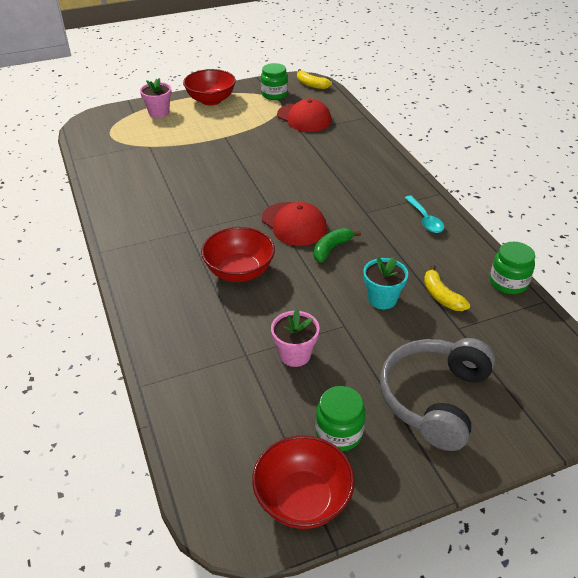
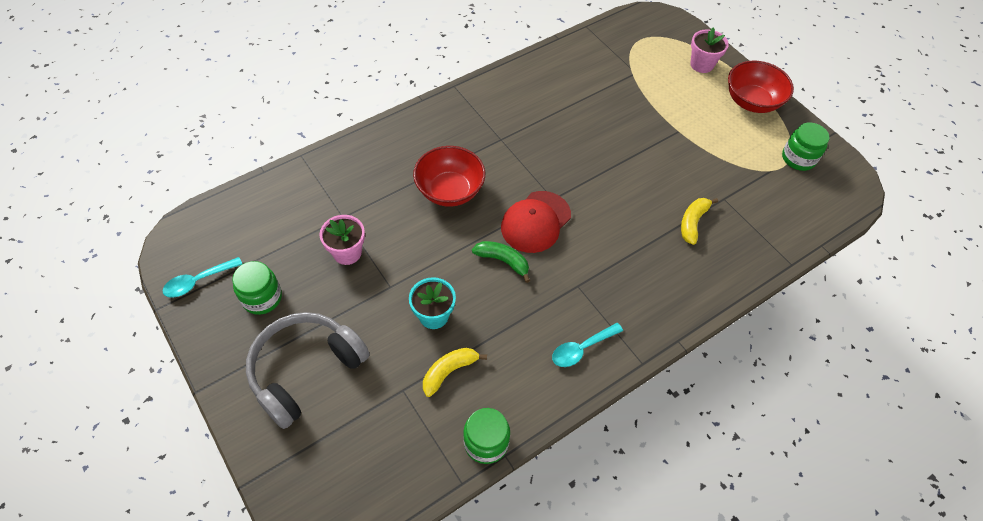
camera: 75 degrees right, 15 degrees up
red bowl [252,435,355,529] -> turquoise spoon [163,257,242,298]
red cap [277,99,332,132] -> none
yellow banana [297,69,332,89] -> yellow banana moved to [681,198,718,245]
grey headphones [380,338,495,451] -> grey headphones turned 60 degrees counterclockwise [246,312,370,429]

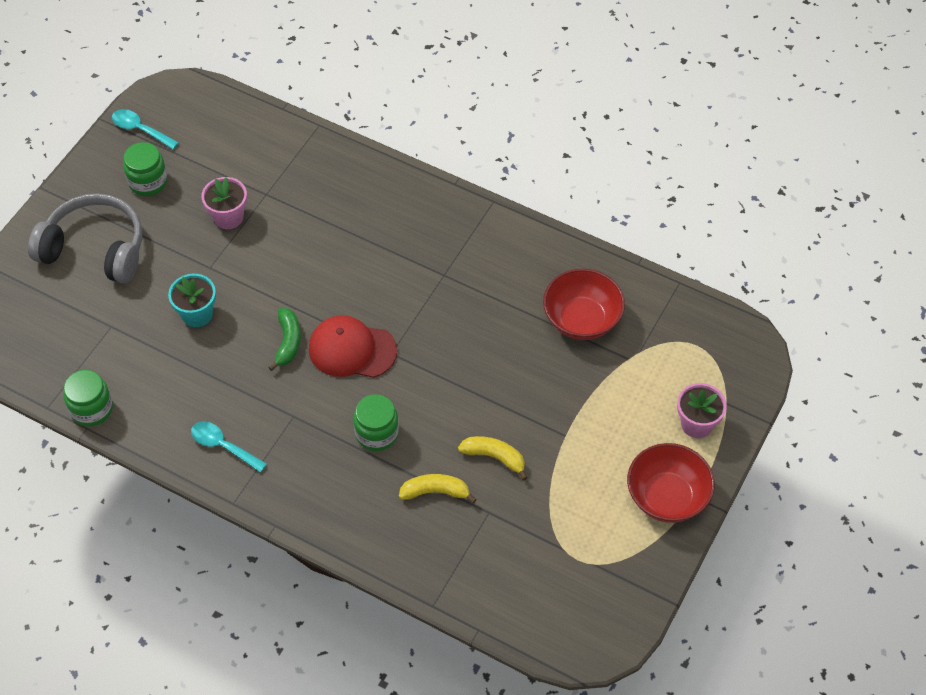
camera: 65 degrees right, 0 degrees up
red bowl [413,146,485,207] -> red bowl moved to [543,269,625,340]
yellow banana [423,348,487,397] -> yellow banana moved to [458,436,528,480]
green jar [782,122,829,171] -> green jar moved to [353,394,399,451]

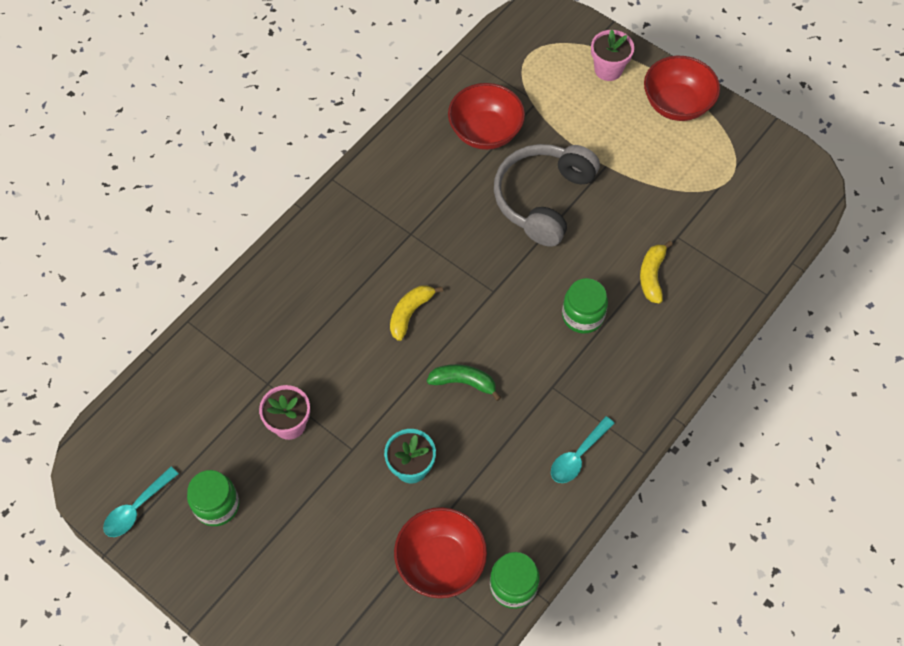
camera: 80 degrees left, 5 degrees up
grey headphones [28,194,142,283] -> grey headphones moved to [494,144,600,247]
red cap [309,315,397,378] -> none
yellow banana [458,436,528,480] -> yellow banana moved to [390,285,443,341]
none -> red bowl [394,507,487,598]

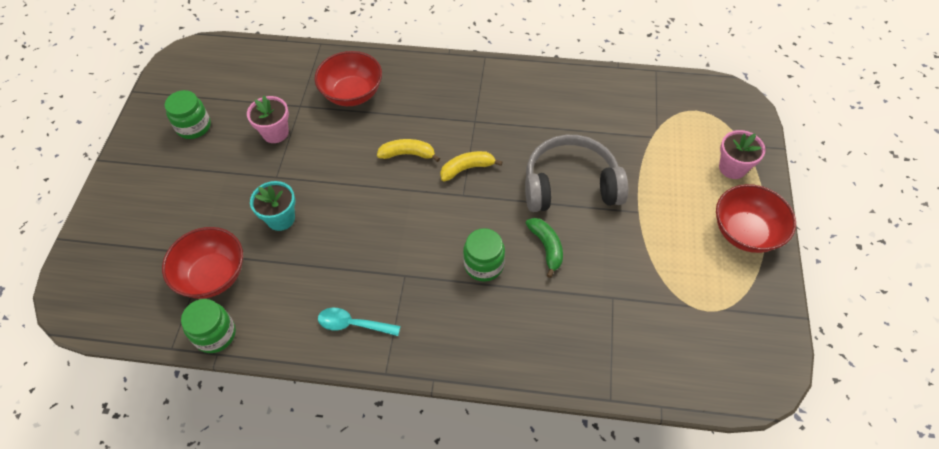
camera: 60 degrees right, 5 degrees down
turquoise spoon [103,467,179,537] -> none
green banana [427,364,501,401] -> green banana moved to [526,218,563,278]
red bowl [448,83,525,150] -> red bowl moved to [315,51,382,106]
yellow banana [640,241,673,304] -> yellow banana moved to [440,151,502,181]

